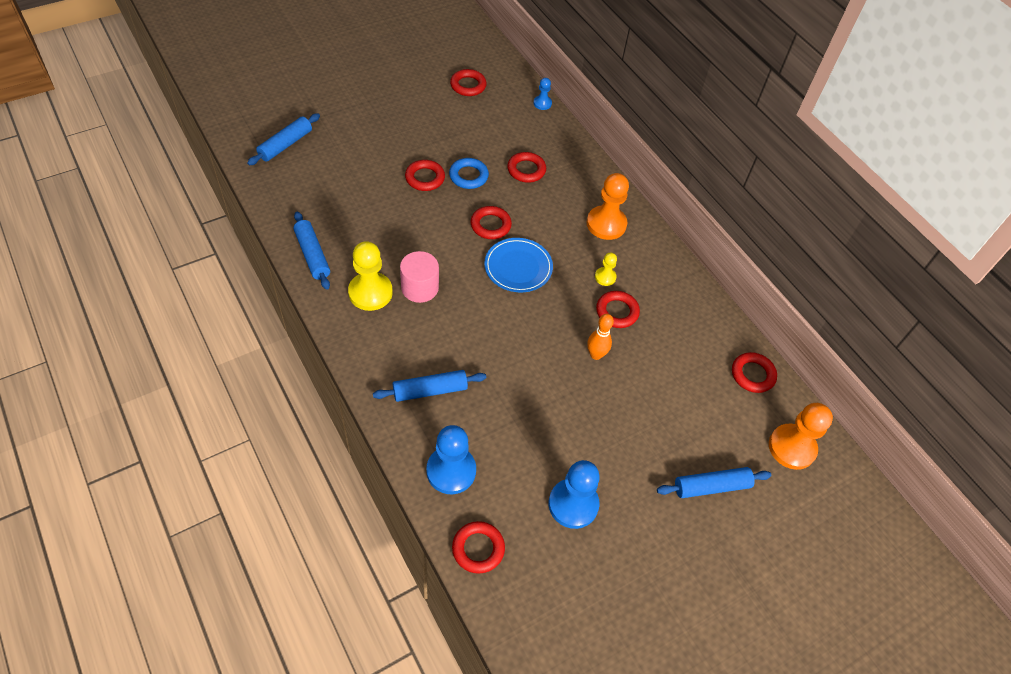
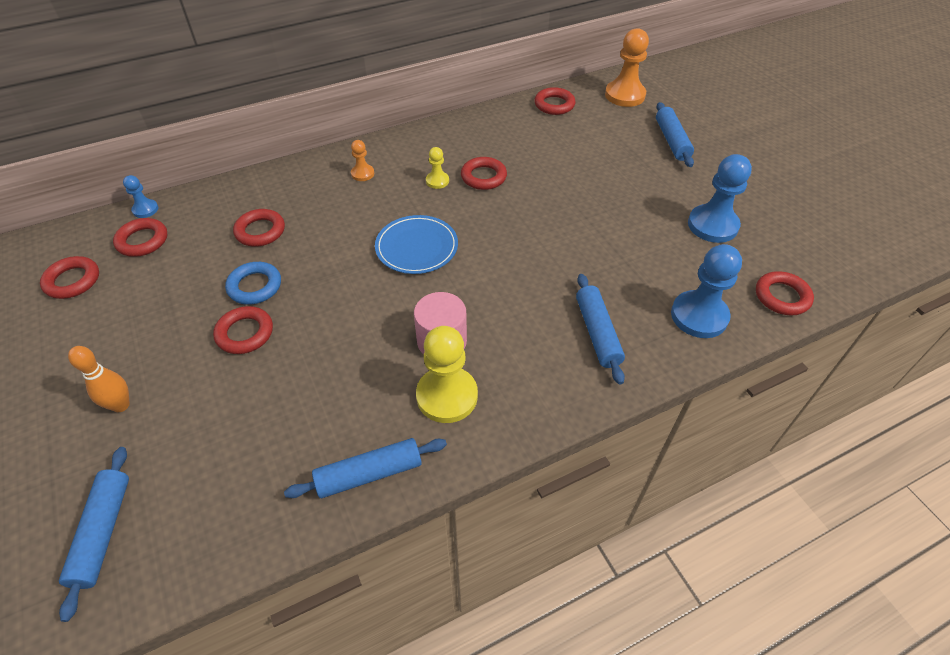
camera: 80 degrees left, 5 degrees down
blue rolling pin [247,113,320,165] -> blue rolling pin turned 45 degrees clockwise [59,447,129,622]
red ring [471,206,512,239] -> red ring moved to [113,218,168,257]
orange pawn [587,173,629,240] -> orange pawn [351,140,374,181], size x0.51
orange bowling pin [587,314,614,360] -> orange bowling pin moved to [68,346,130,412]

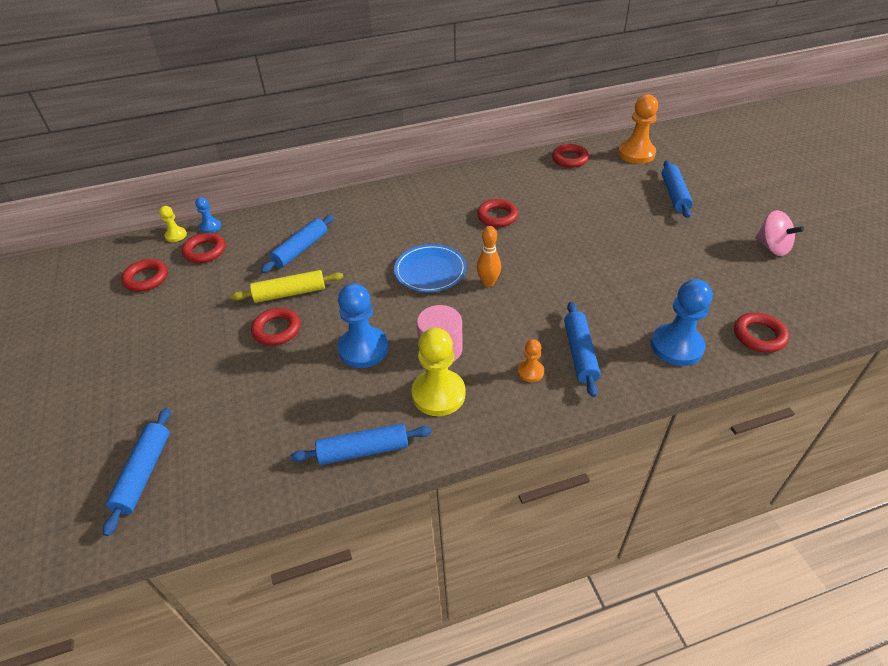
camera: 10 degrees right, 5 degrees down
orange bowling pin [68,346,130,412] -> orange bowling pin moved to [477,226,501,287]
blue ring [225,262,281,305] -> yellow rolling pin [231,270,343,303]
red ring [233,209,285,247] -> blue rolling pin [261,215,334,273]
orange pawn [351,140,374,181] -> orange pawn moved to [517,339,544,382]
yellow pawn [426,147,449,189] -> yellow pawn moved to [159,206,187,242]
blue pawn [688,154,752,243] -> blue pawn moved to [337,283,388,368]
none -> pink spinning top [755,210,804,256]

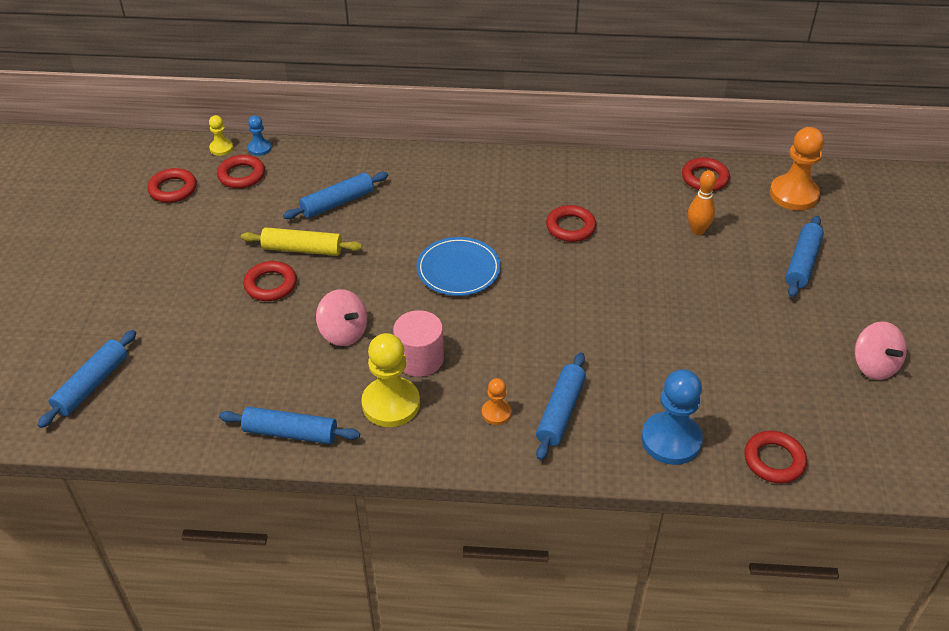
camera: 20 degrees right, 0 degrees up
blue pawn [337,283,388,368] -> pink spinning top [316,289,367,346]
orange bowling pin [477,226,501,287] -> orange bowling pin moved to [688,170,716,235]

